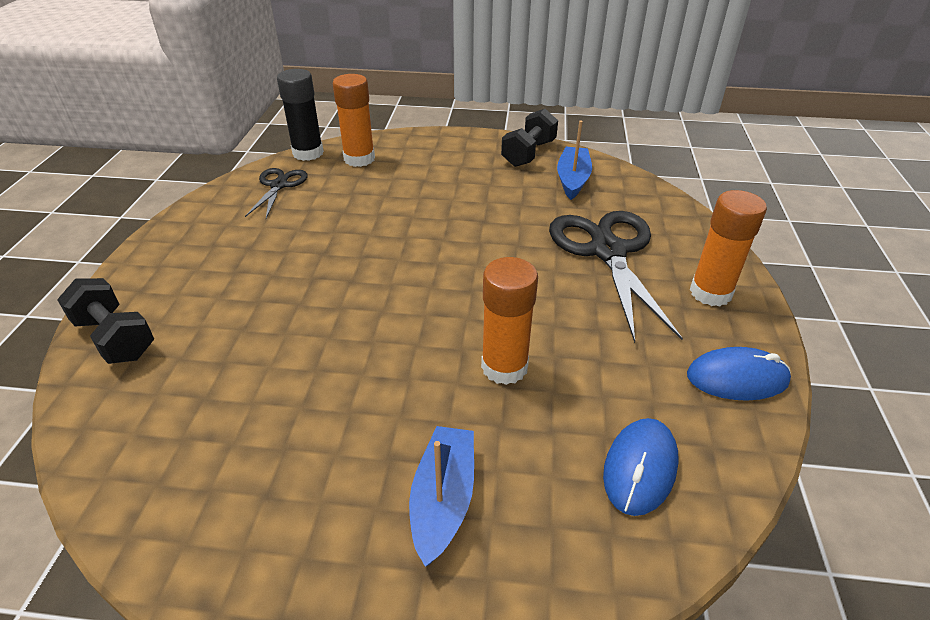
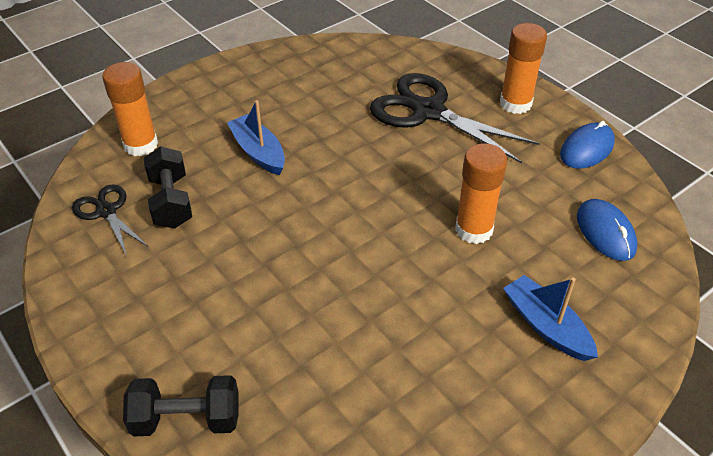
camera: 45 degrees left, 5 degrees up
black glue stick [277,69,324,161] -> none
black dumbbell [501,109,558,167] -> black dumbbell moved to [144,146,192,229]
blue boat [557,120,592,200] -> blue boat moved to [227,100,285,175]

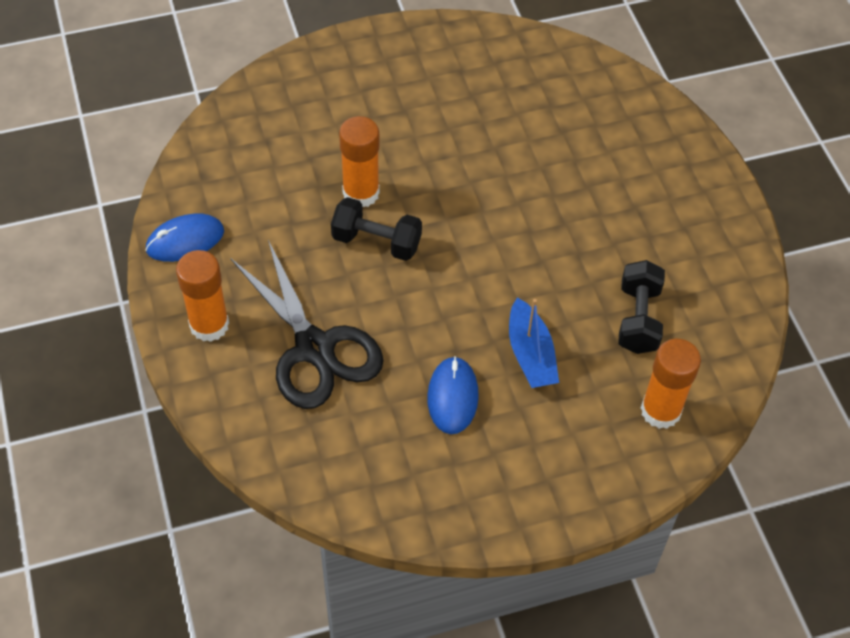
camera: 160 degrees left, 10 degrees up
black scissors [72,184,148,256] -> none
black dumbbell [123,375,238,437] -> black dumbbell moved to [331,197,422,261]
blue boat [503,275,598,361] -> none
blue mouse [577,199,638,261] -> blue mouse moved to [427,356,479,434]

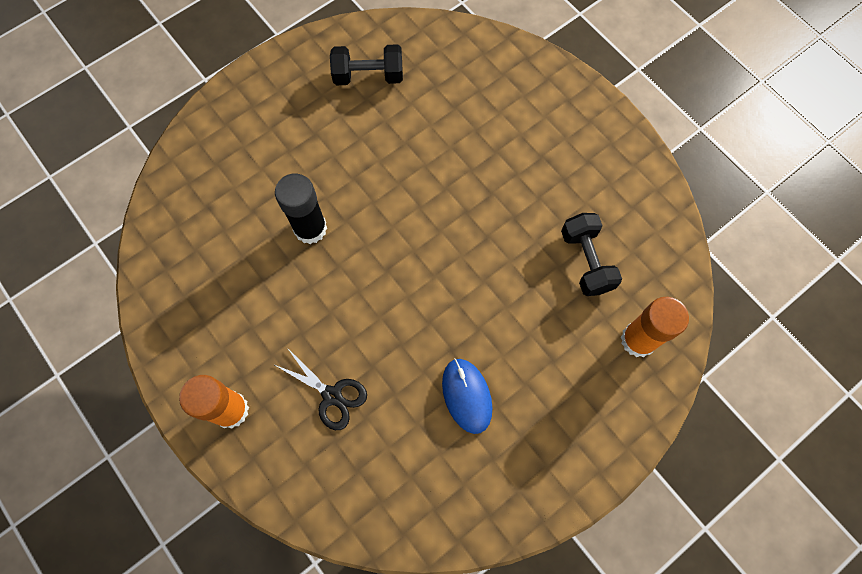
camera: 20 degrees left, 15 degrees up
blue mouse [145,214,224,262] -> none
black scissors [230,240,384,409] -> black scissors [273,349,367,430], size x0.54
black dumbbell [331,197,422,261] -> black dumbbell moved to [330,44,403,85]
orange glue stick [339,116,380,208] -> black glue stick [275,173,327,244]
blue boat [509,297,559,388] -> none

